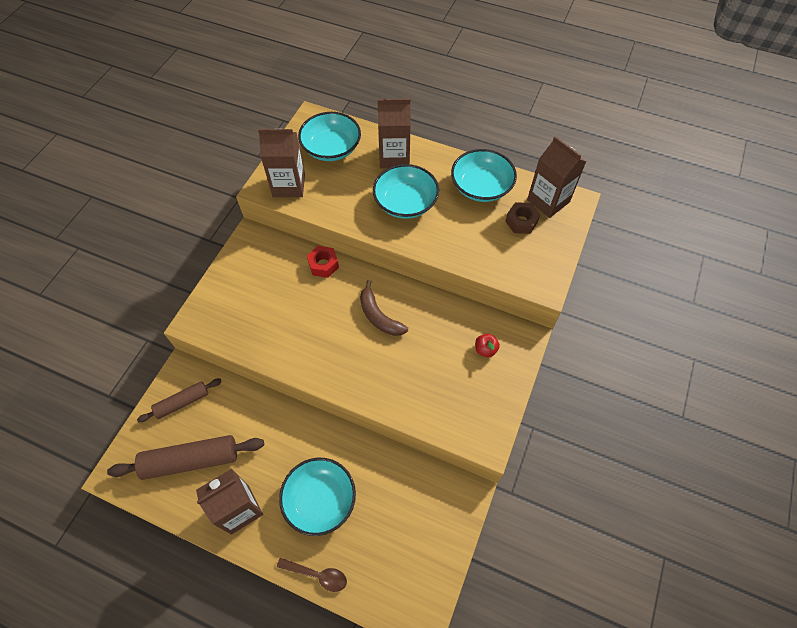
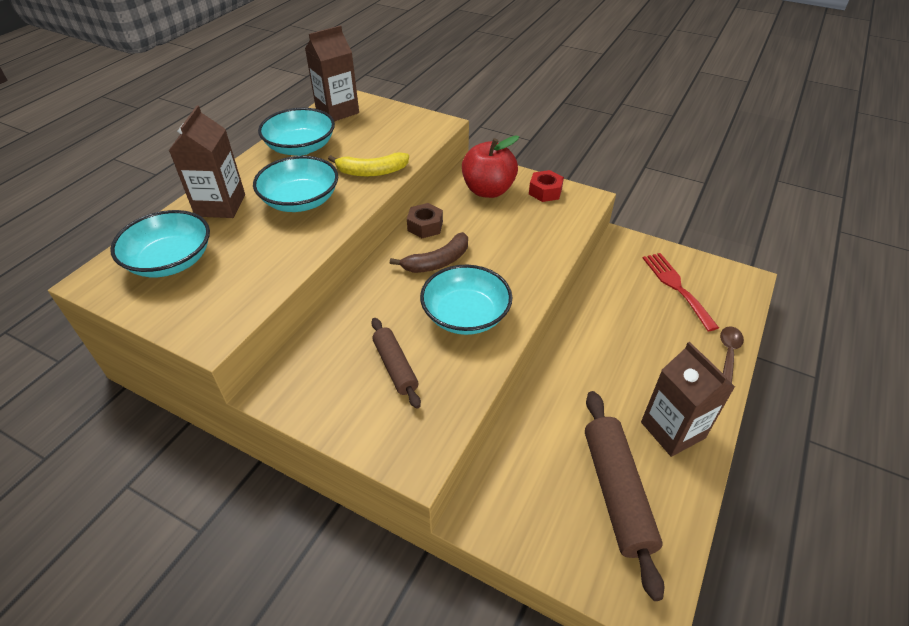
camera: 85 degrees left, 15 degrees down
brown rolling pin [137,379,222,422] -> brown rolling pin moved to [371,318,421,409]
brown carton [258,129,305,197] -> none
turquoise bowl [279,458,356,536] -> turquoise bowl moved to [420,265,512,335]
red nut [307,246,339,278] -> red nut moved to [529,170,564,202]
red apple [475,334,500,357] -> red apple [462,135,519,198], size x2.22
brown nut [505,202,540,234] -> brown nut moved to [407,203,443,238]
none -> yellow banana [328,152,409,177]
none -> red fork [643,253,719,331]

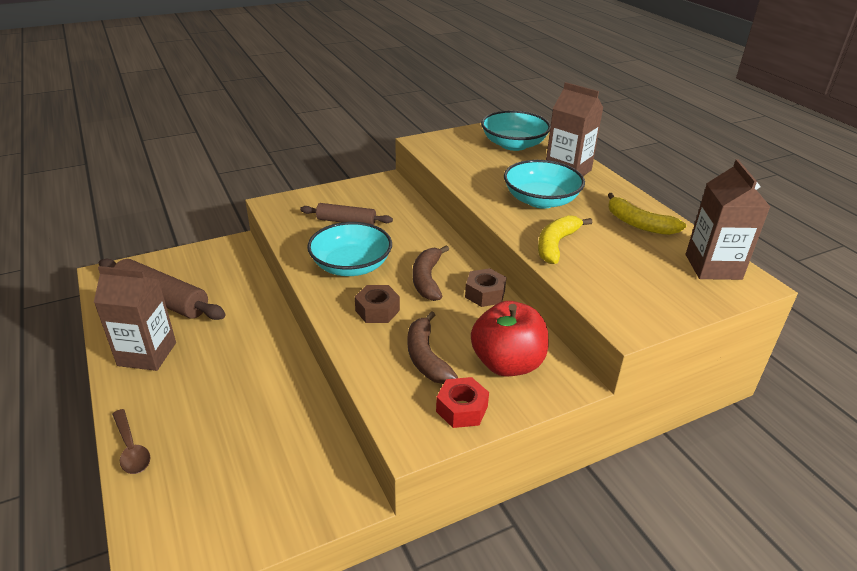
camera: 125 degrees right, 10 degrees down
turquoise bowl [258,108,335,156] -> yellow banana [608,193,686,235]
red fork [643,253,719,331] -> none
none -> brown nut [355,285,400,323]
none -> brown banana [408,311,458,384]

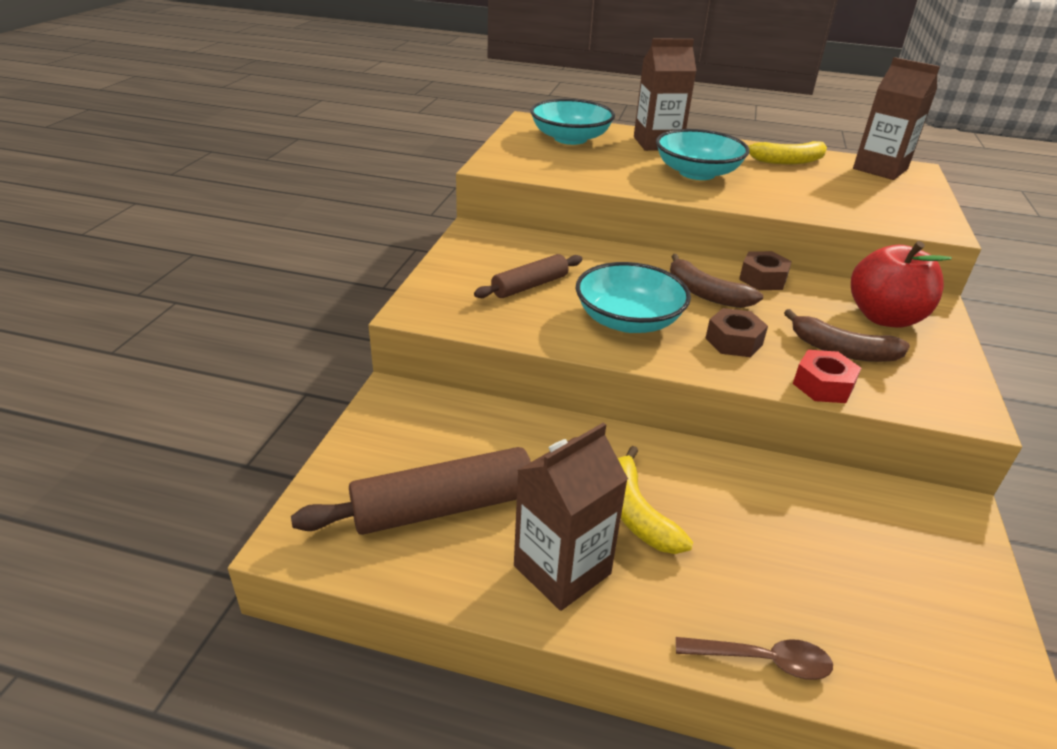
camera: 50 degrees left, 0 degrees up
red nut [436,377,489,428] -> red nut moved to [793,350,861,403]
yellow banana [538,215,592,264] -> yellow banana moved to [618,446,693,554]

